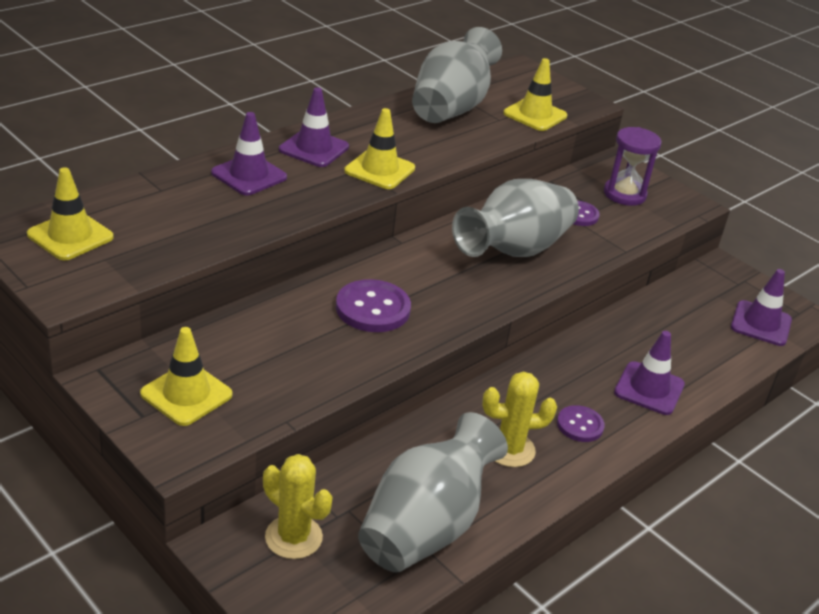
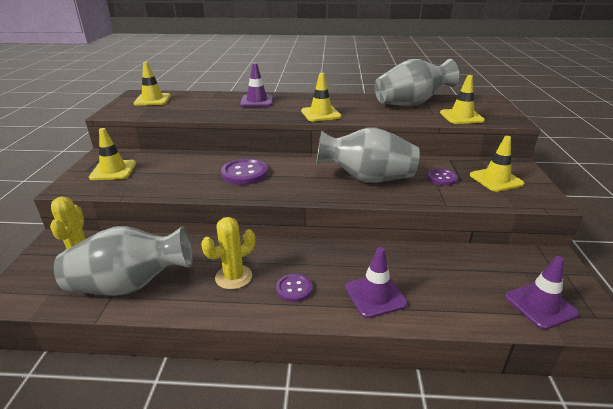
camera: 50 degrees right, 5 degrees down
purple traffic cone [279,87,349,167] -> none
yellow cactus [482,371,557,467] -> yellow cactus turned 75 degrees counterclockwise [201,217,255,289]
purple hourglass [604,127,662,206] -> yellow traffic cone [470,136,524,192]

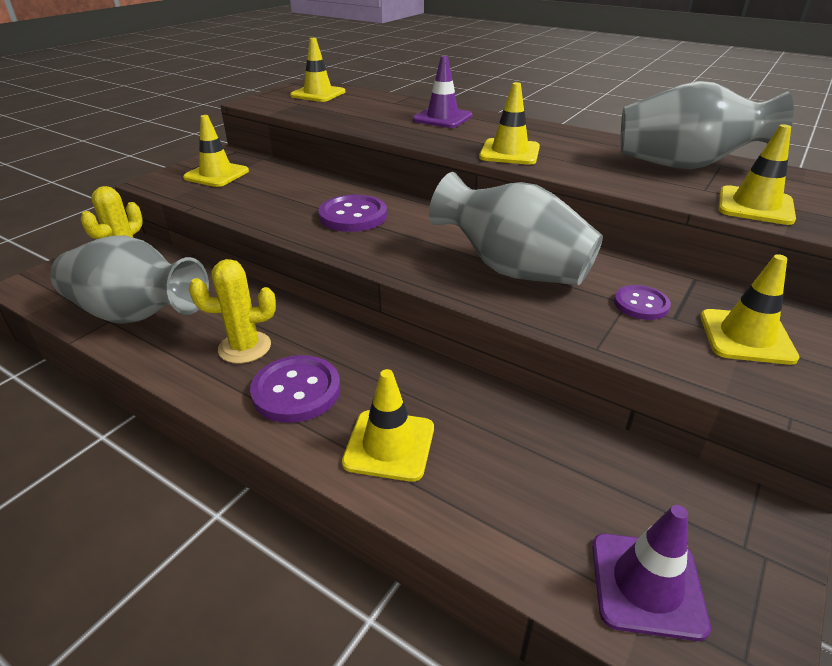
camera: 30 degrees right, 5 degrees up
purple button [276,274,312,302] -> purple button [250,355,340,423], size x1.63
purple traffic cone [345,247,408,318] -> yellow traffic cone [342,369,434,482]

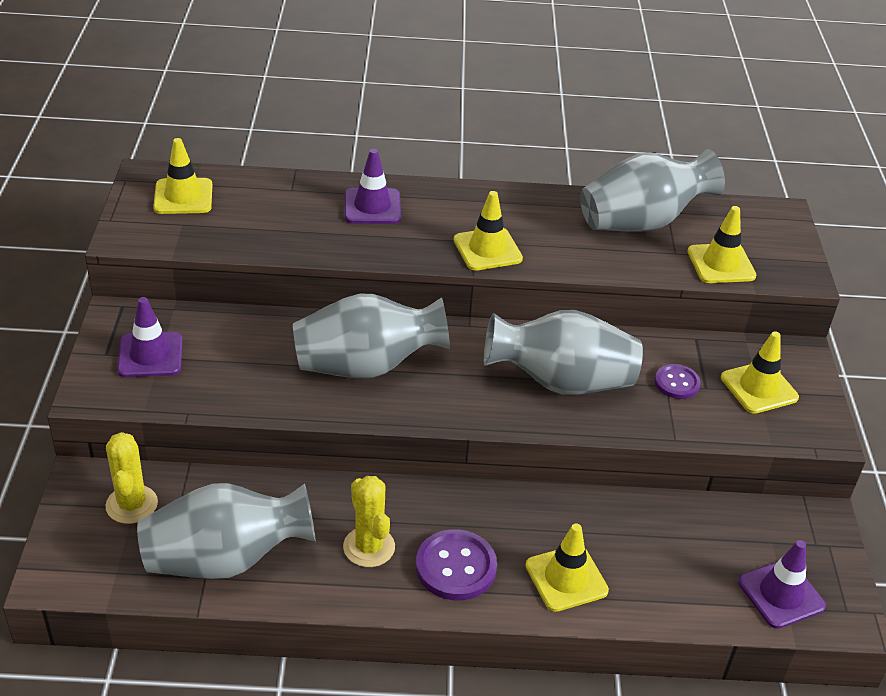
camera: 35 degrees left, 5 degrees up
yellow traffic cone [183,115,249,187] -> purple traffic cone [117,297,183,377]
yellow cactus [189,259,276,363] -> yellow cactus turned 75 degrees counterclockwise [343,476,395,567]
purple button [318,195,387,232] -> grey vase [293,294,450,378]

